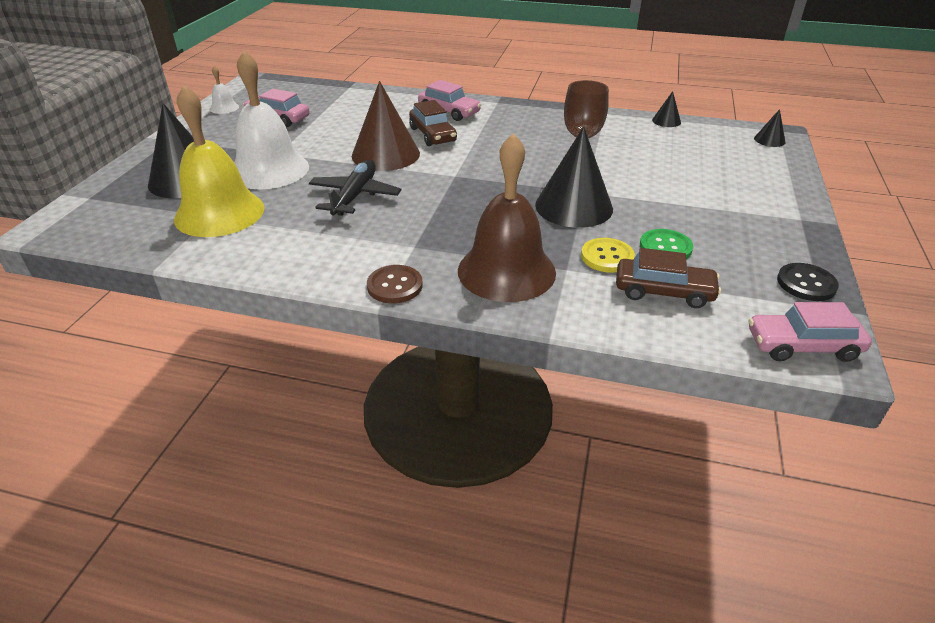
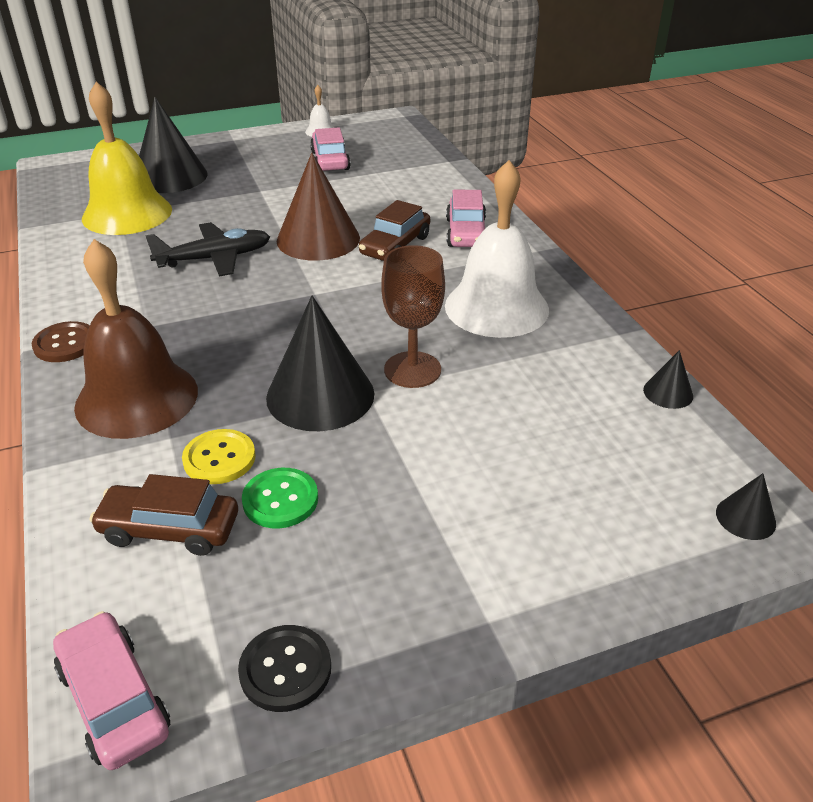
camera: 55 degrees right, 0 degrees up
white bell [234,51,309,189] -> white bell moved to [445,160,549,338]
brown car [616,248,721,308] -> brown car turned 120 degrees clockwise [89,474,238,556]

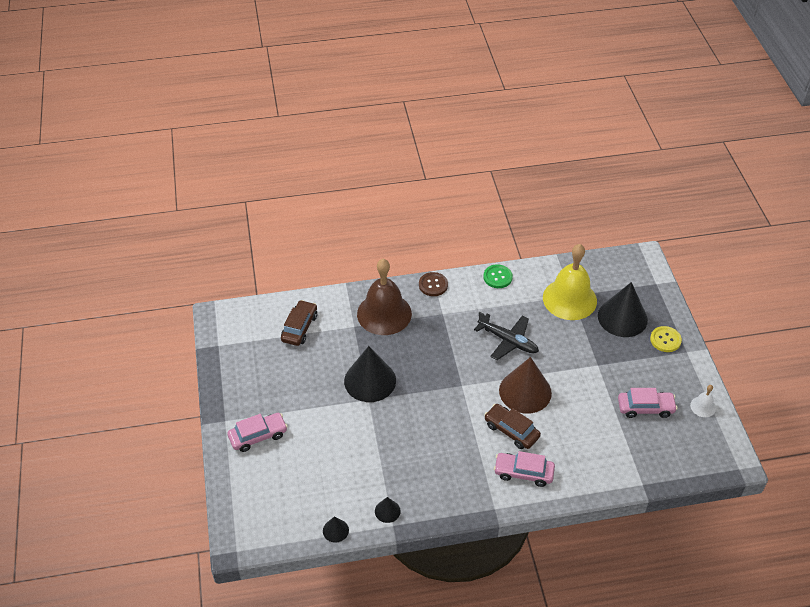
camera: 100 degrees right, 10 degrees up
pink car [53,611,170,770] -> pink car moved to [228,413,288,452]
black plane [145,222,270,277] -> black plane turned 45 degrees counterclockwise [474,311,539,360]
yellow button [182,429,256,484] -> yellow button moved to [650,326,682,352]
black button [238,625,331,712] -> none
green button [242,468,318,528] -> green button moved to [483,264,513,288]
brown goblet [381,245,445,388] -> none
white bell [445,160,549,338] -> none
black cone [716,473,776,540] -> black cone moved to [375,497,401,523]

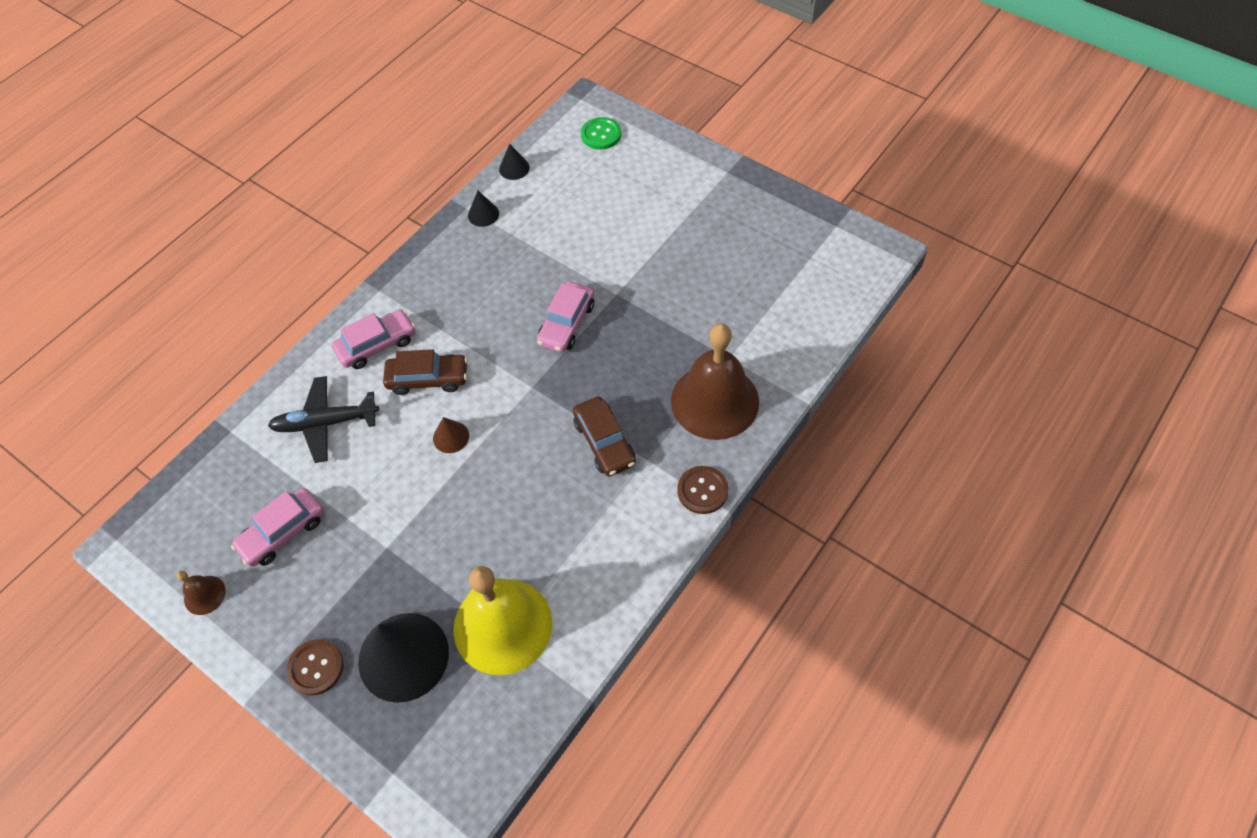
camera: 140 degrees right, 10 degrees up
pink car [228,413,288,452] -> pink car moved to [537,282,594,352]
brown car [281,300,317,346] -> brown car moved to [573,397,636,476]
black cone [344,346,396,402] -> none
black plane [474,311,539,360] -> black plane moved to [268,376,379,463]
green button [483,264,513,288] -> green button moved to [581,117,621,150]
brown cone [499,357,552,414] -> brown cone [433,417,469,453], size x0.45
yellow button [650,326,682,352] -> brown button [286,639,344,695]
white bell [690,385,716,417] -> brown bell [176,571,226,615]

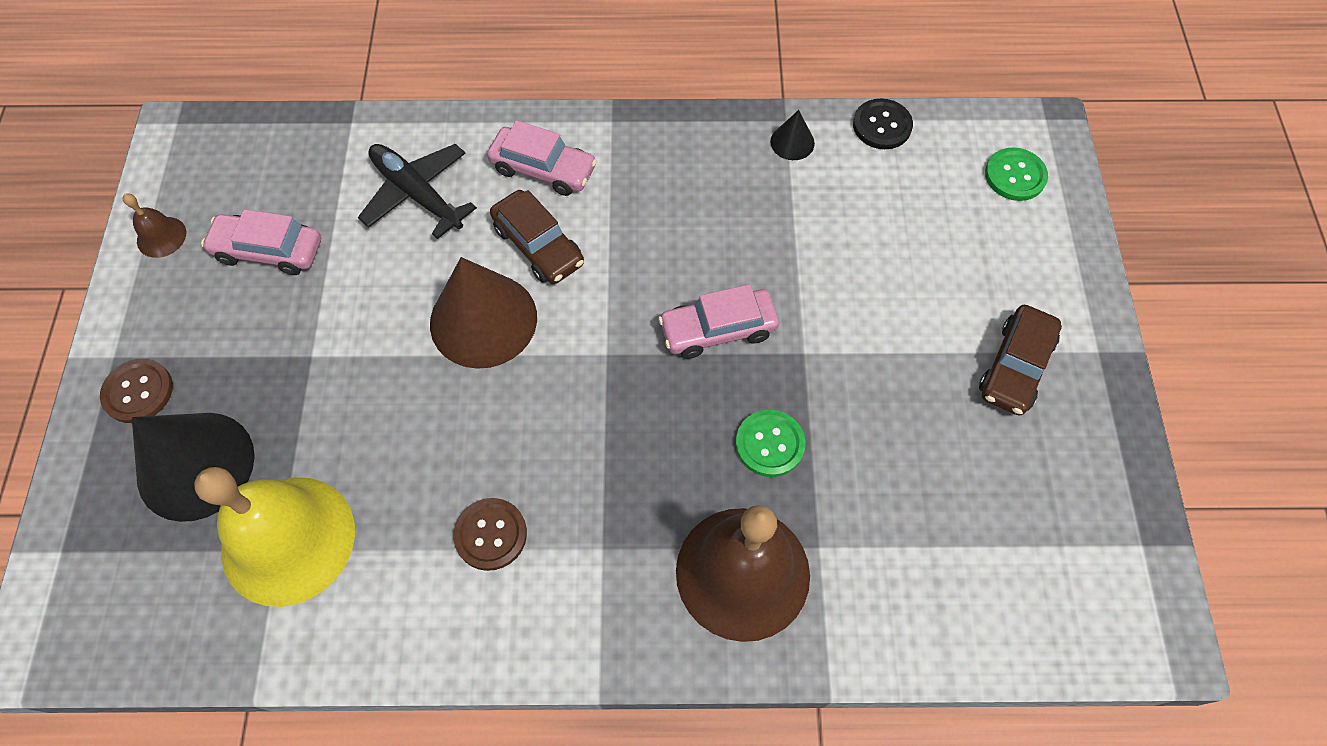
camera: 50 degrees right, 5 degrees up
brown cone [433,417,469,453] -> brown cone [430,257,537,369], size x2.21
black cone [499,144,530,180] -> black button [853,99,913,149]
brown car [573,397,636,476] -> brown car moved to [979,305,1062,415]
brown button [677,466,728,514] -> brown button moved to [453,498,527,571]
none -> green button [736,410,805,477]

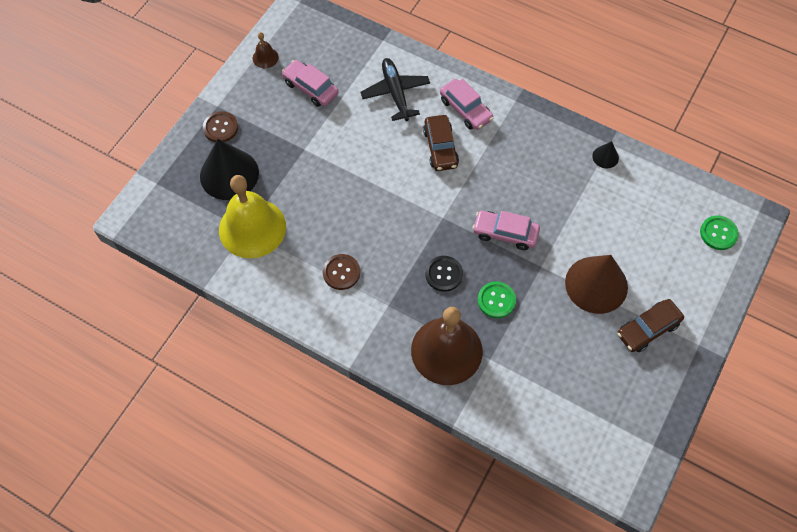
camera: 30 degrees right, 0 degrees up
brown cone [430,257,537,369] -> brown cone moved to [565,255,628,314]
black button [853,99,913,149] -> black button moved to [425,256,463,292]

